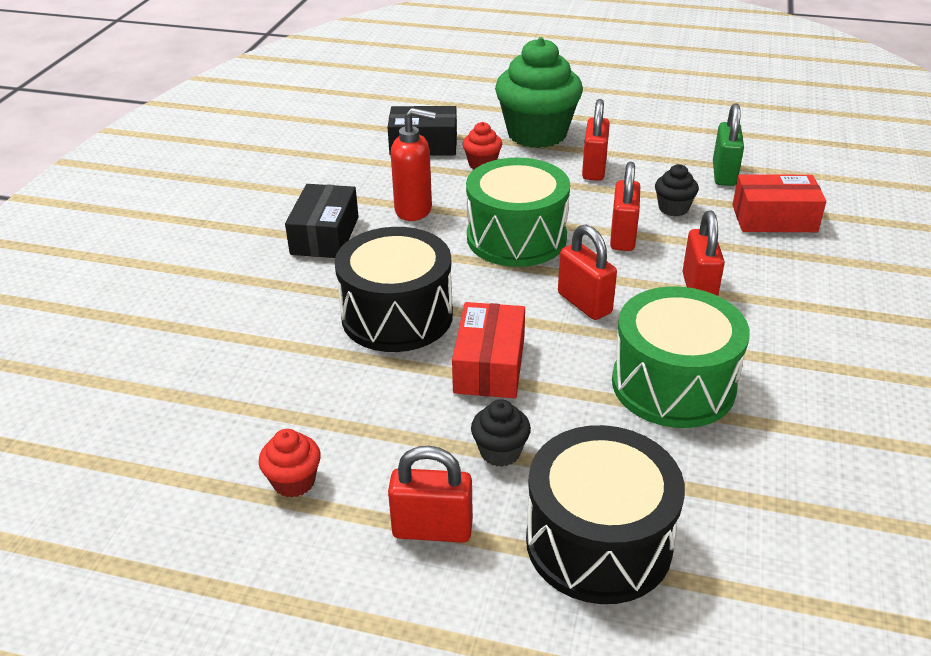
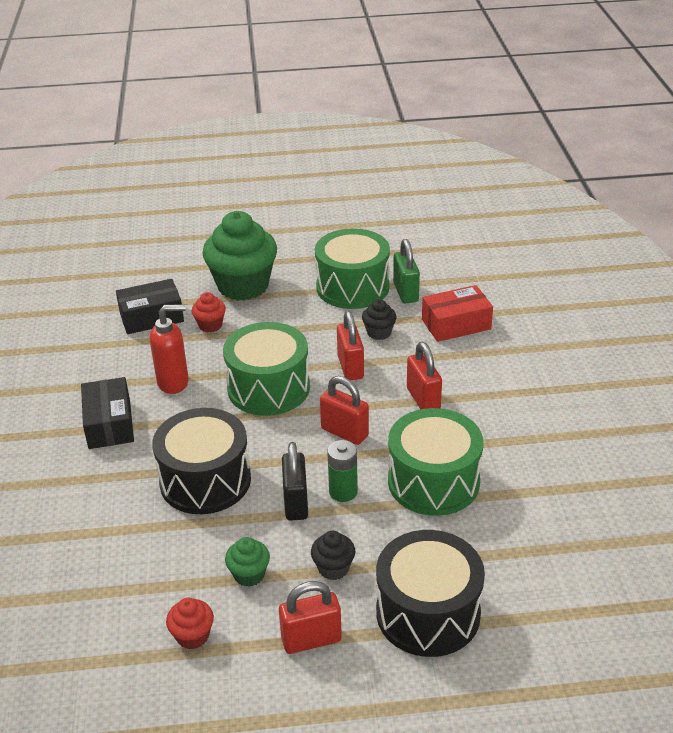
camera: 20 degrees left, 0 degrees up
red box [452,302,525,398] -> black padlock [282,442,308,521]
red padlock [582,99,610,181] -> none
none -> green cupcake [225,537,270,587]
none -> green drum [315,228,390,309]
none -> green battery [327,440,358,502]

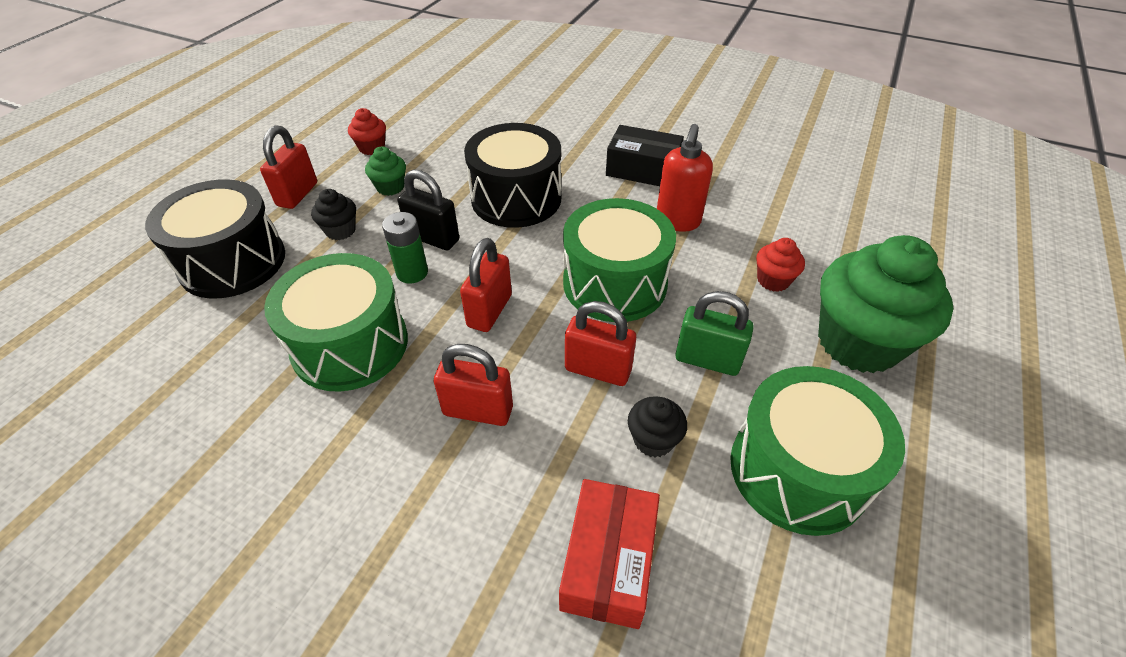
camera: 120 degrees right, 10 degrees up
black box [116,279,184,334] -> none
red padlock [320,376,369,445] -> red padlock turned 45 degrees counterclockwise [460,238,512,332]
green padlock [393,239,420,304] -> green padlock moved to [675,291,754,376]

